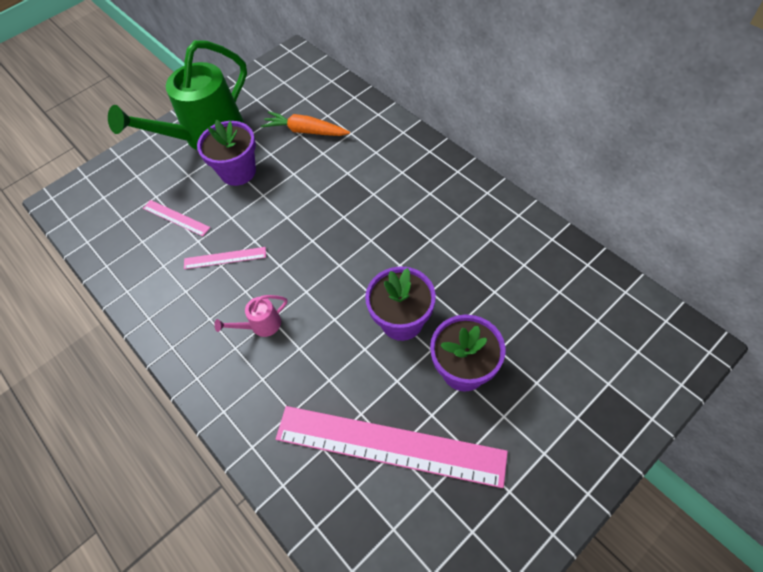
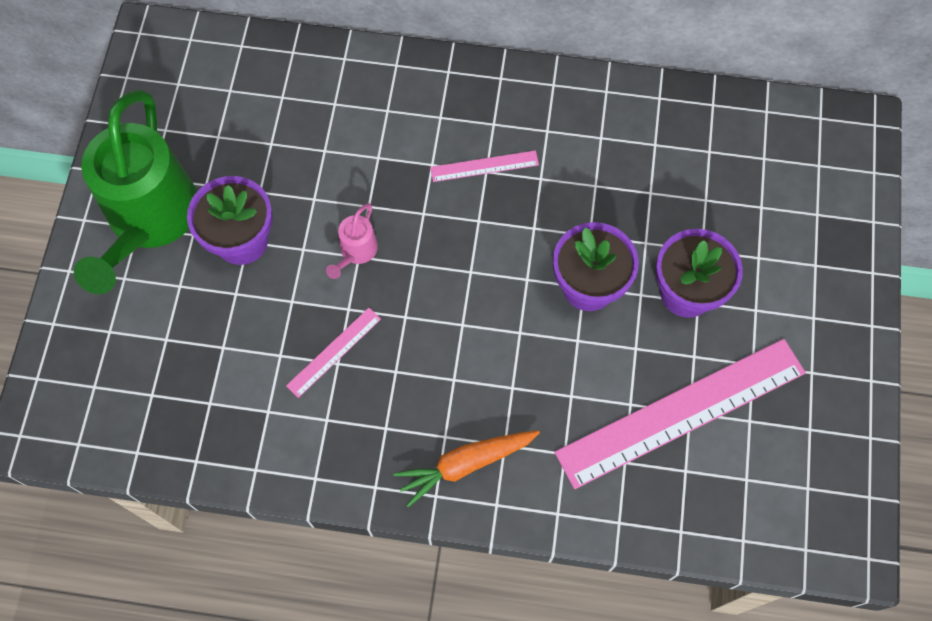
camera: 45 degrees left, 10 degrees up
pink ruler [143,200,210,236] -> pink ruler moved to [430,150,539,182]
pink watering can [214,295,287,337] -> pink watering can moved to [326,203,378,279]
orange carrot [261,111,350,136] -> orange carrot moved to [393,430,540,507]

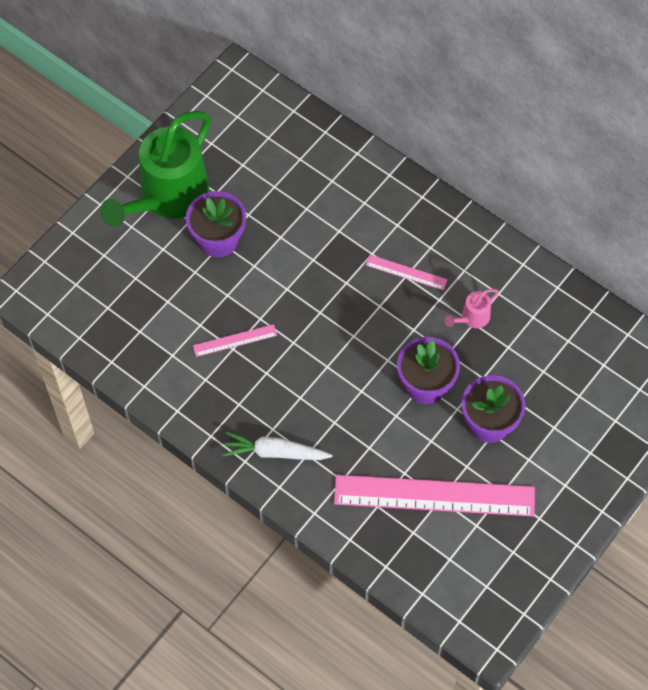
camera: 30 degrees right, 5 degrees down
pink watering can [326,203,378,279] -> pink watering can moved to [445,289,499,328]
orange carrot [393,430,540,507] -> white carrot [222,432,332,460]

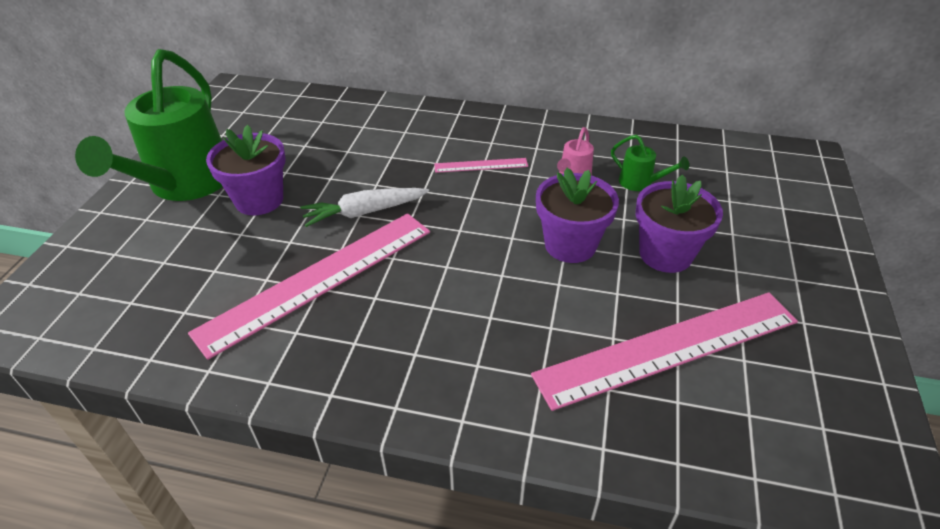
camera: 25 degrees left, 20 degrees down
pink ruler [193,324,277,357] -> pink ruler [188,213,430,360], size x2.27
white carrot [222,432,332,460] -> white carrot moved to [300,188,429,227]
none -> green watering can [611,135,689,191]

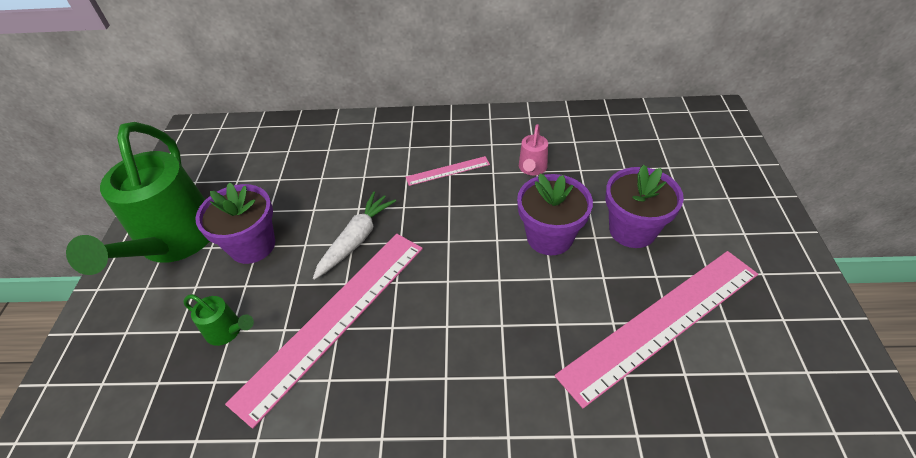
camera: 10 degrees left, 5 degrees up
white carrot [300,188,429,227] -> white carrot turned 150 degrees clockwise [313,191,396,280]
green watering can [611,135,689,191] -> green watering can moved to [184,294,254,346]

